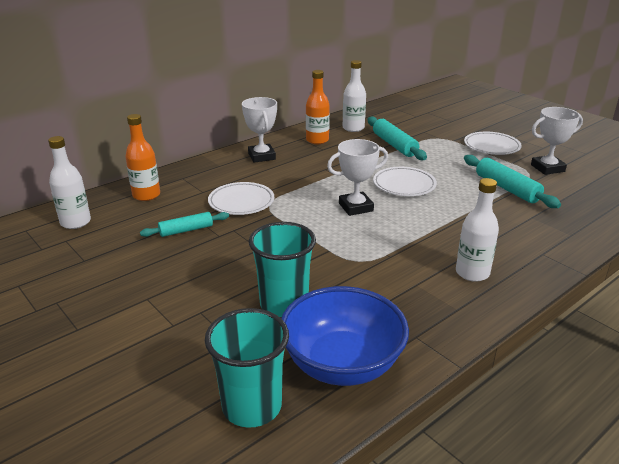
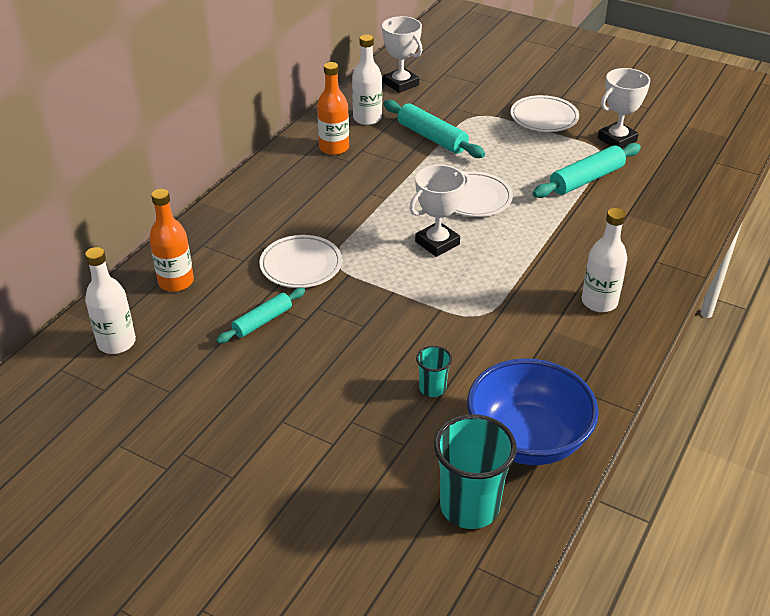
camera: 20 degrees left, 10 degrees up
white trophy [242,97,277,163] -> white trophy moved to [382,16,423,93]
turquoise cup [249,222,316,317] -> turquoise cup [416,346,452,397], size x0.51
turquoise rolling pin [464,155,561,208] -> turquoise rolling pin turned 75 degrees counterclockwise [533,143,641,198]

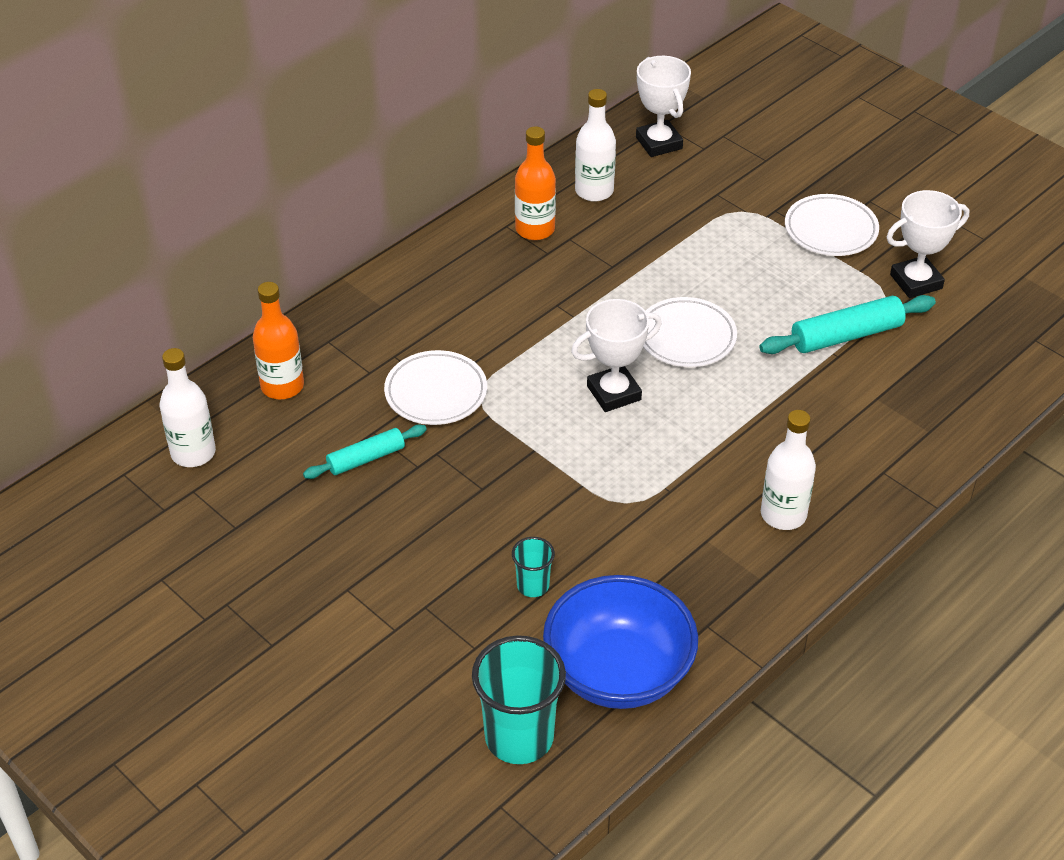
camera: 15 degrees right, 5 degrees up
turquoise rolling pin [383,100,485,158] -> none

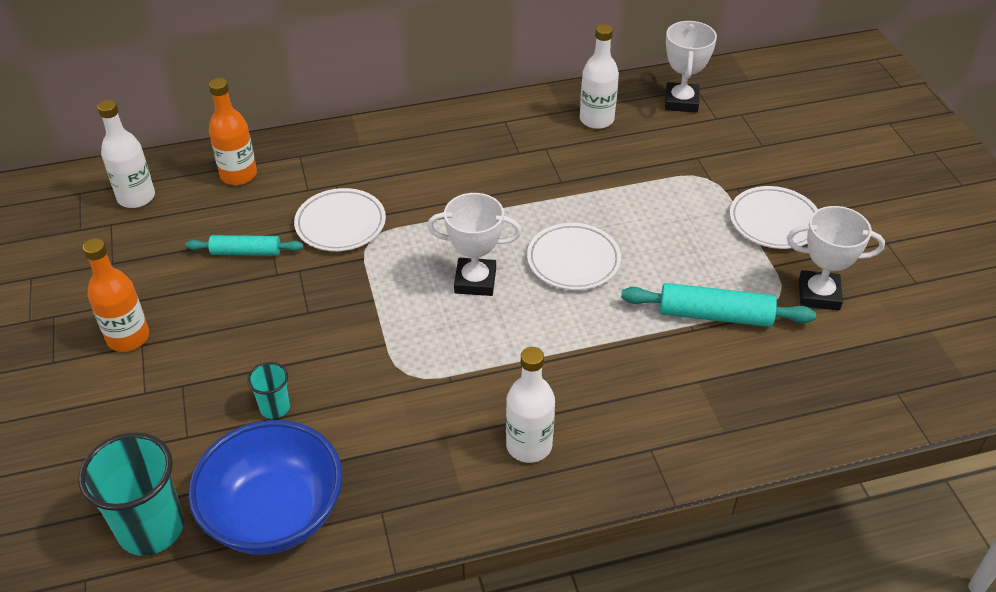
camera: 30 degrees right, 0 degrees up
orange bottle [515,126,556,240] -> orange bottle moved to [83,238,149,352]

